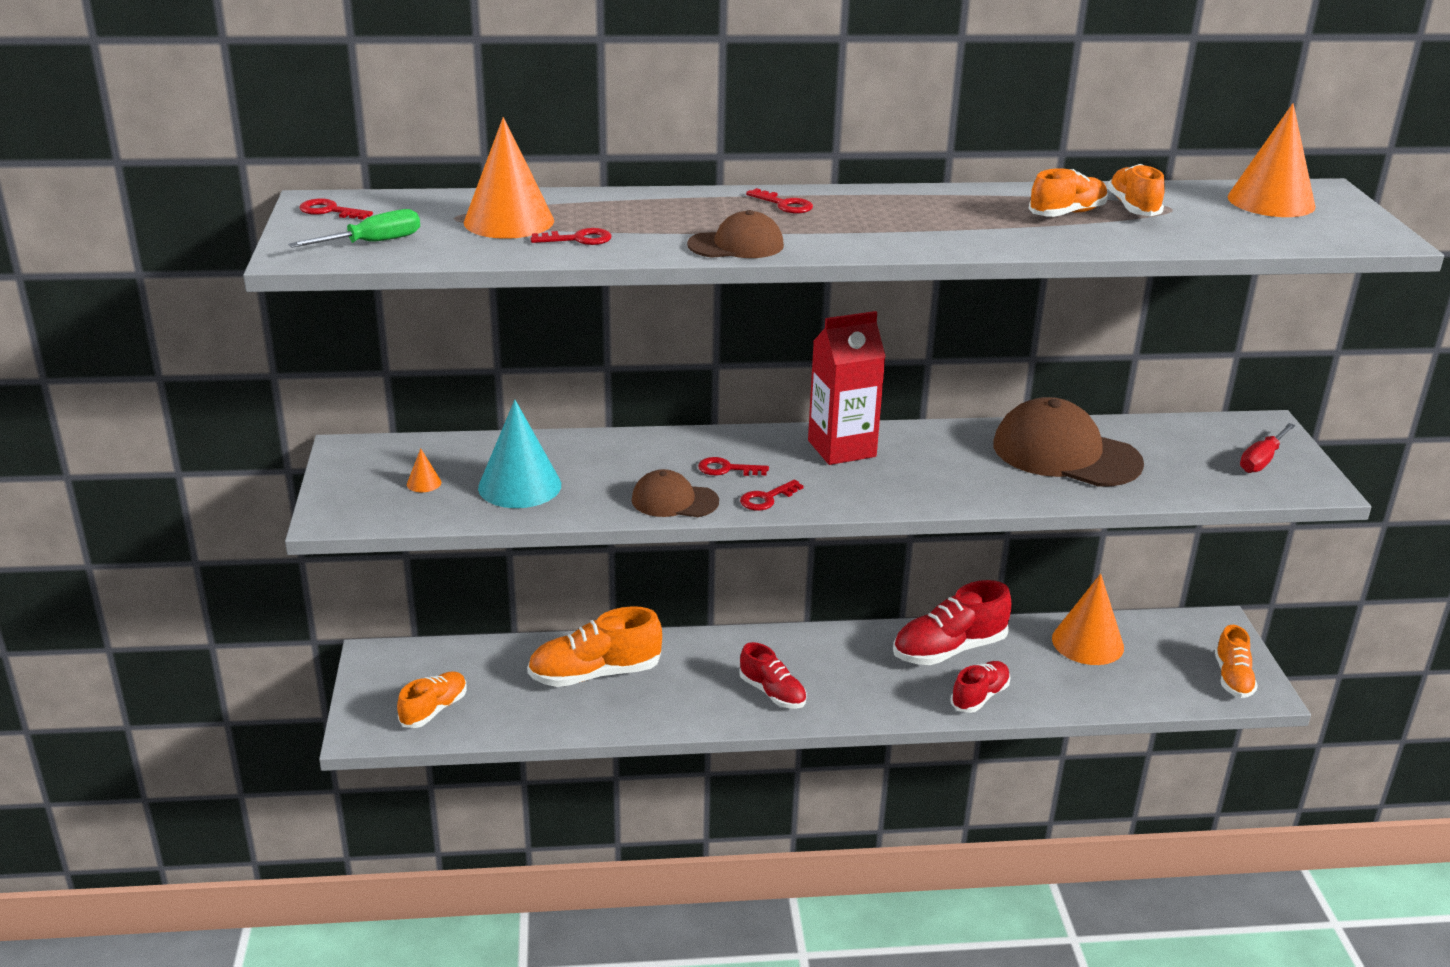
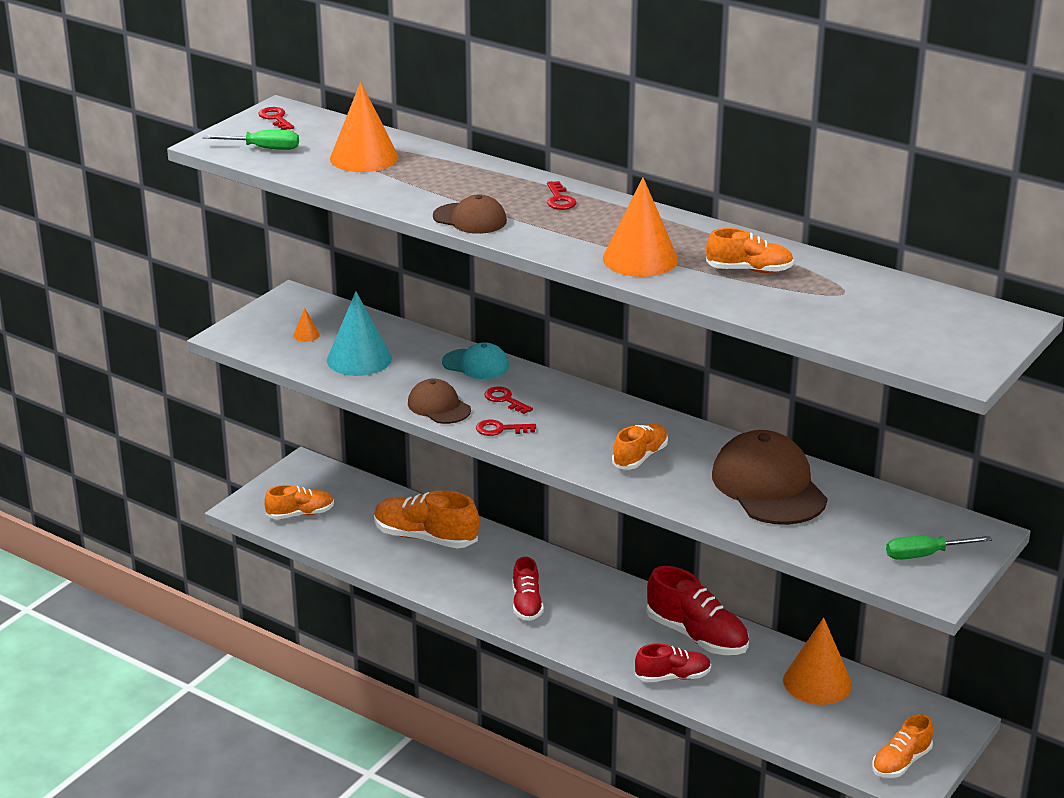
camera: 40 degrees right, 0 degrees up
red key [531,228,611,245] -> none
red carton [808,311,886,465] -> none
red shoe [893,580,1011,665] -> red shoe turned 150 degrees counterclockwise [647,566,749,655]
orange shoe [1107,164,1165,216] -> orange shoe moved to [612,424,668,470]
orange cone [1228,103,1315,217] -> orange cone moved to [603,178,678,277]
red screwdriver [1240,423,1296,473] -> green screwdriver [886,536,992,560]
none -> turquoise cap [442,342,509,379]

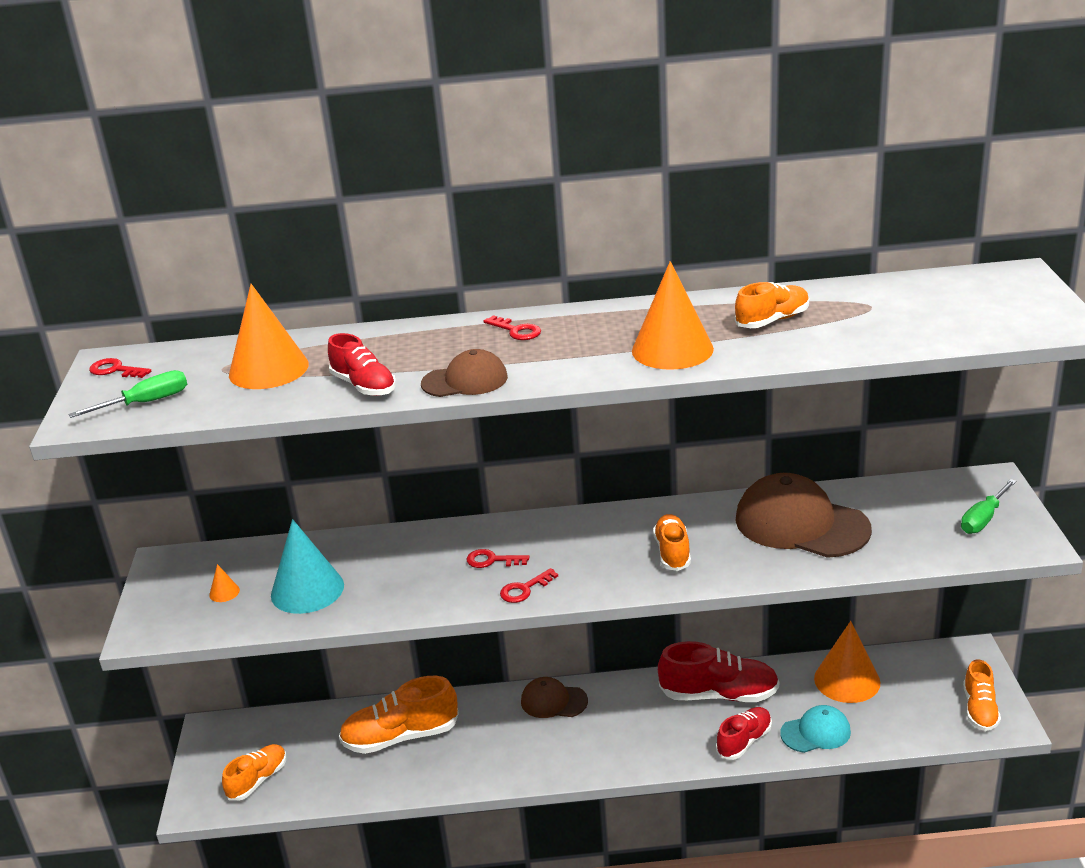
camera: 35 degrees left, 0 degrees up
brown cap [408,379,471,424] -> brown cap moved to [521,677,588,718]
turquoise cap [442,342,509,379] -> turquoise cap moved to [780,705,851,753]
red shoe [513,557,543,621] -> red shoe moved to [328,333,396,396]

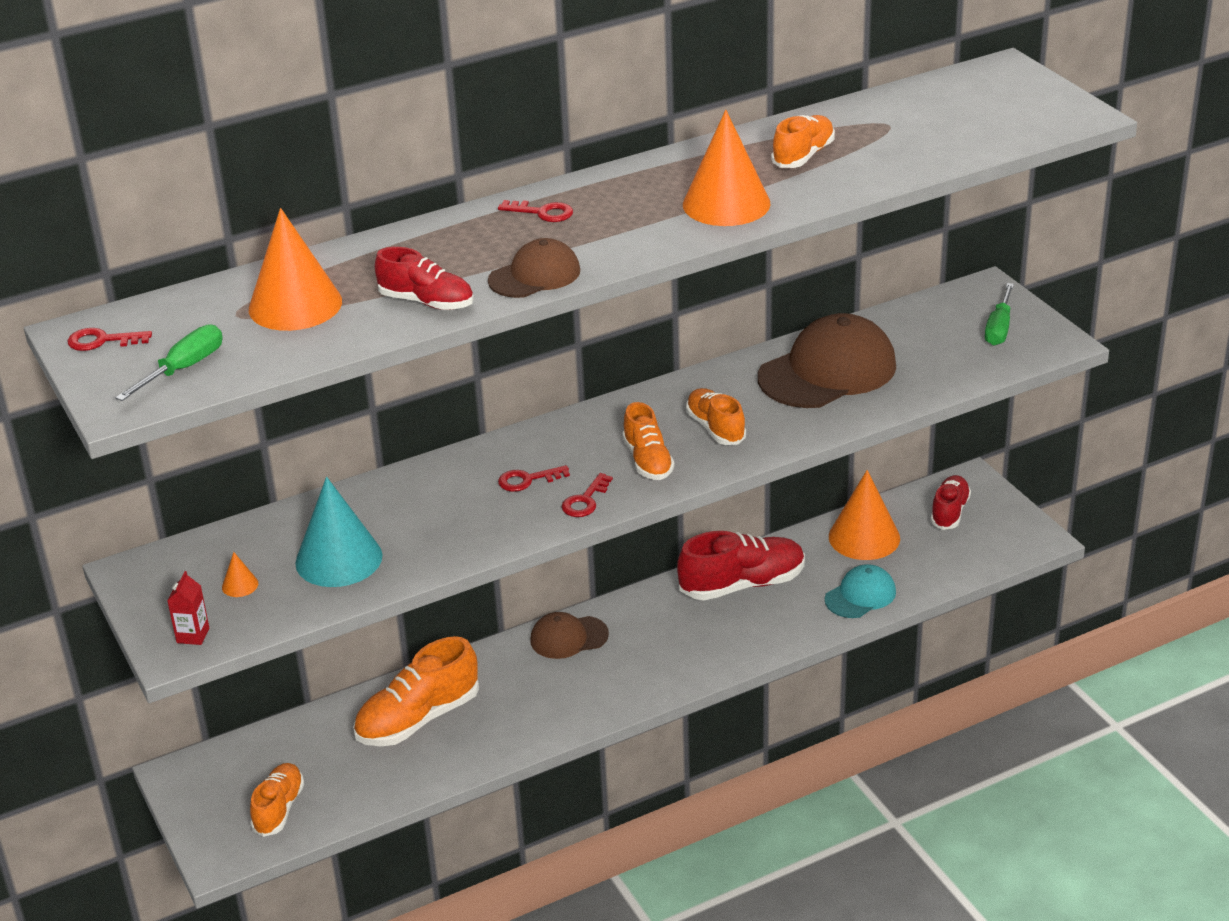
camera: 25 degrees left, 5 degrees up
red shoe [716,707,772,760] -> red shoe moved to [930,475,971,530]
brown cap [735,473,872,558] -> brown cap turned 135 degrees clockwise [758,313,896,408]
orange shoe [963,659,1001,731] -> orange shoe moved to [622,402,675,480]
none -> red carton [167,571,209,645]

